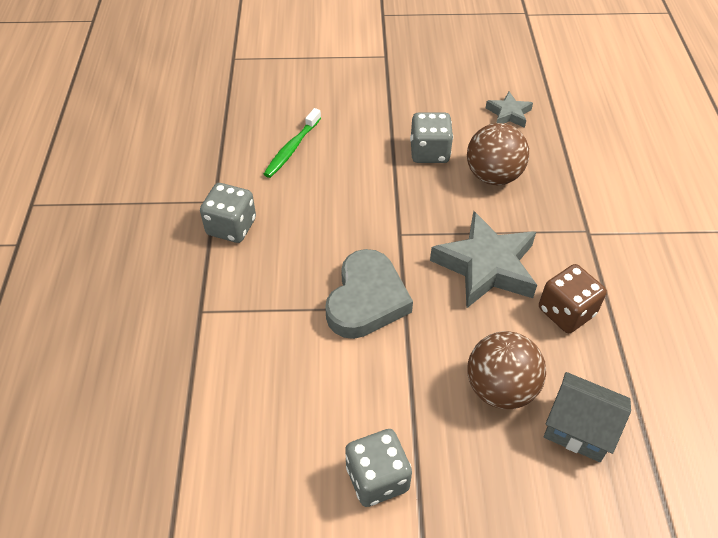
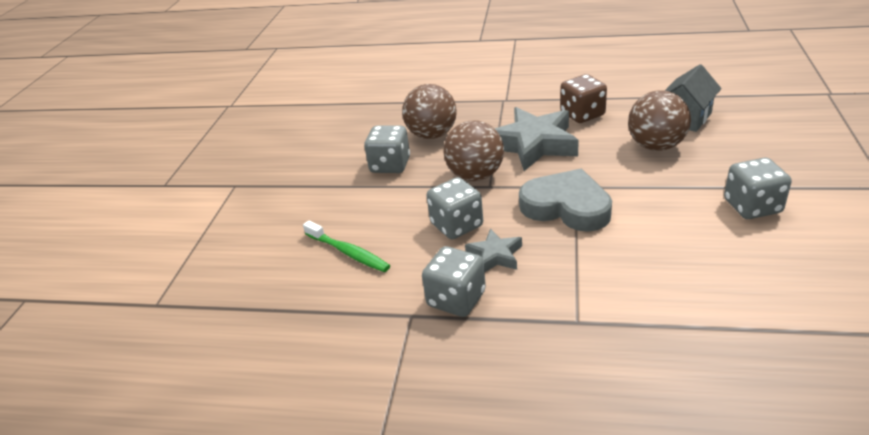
camera: 75 degrees left, 15 degrees down
grey star [486,92,533,128] -> grey star moved to [465,228,522,272]
none -> grey dice [426,177,483,239]
none -> brown ball [443,120,504,181]

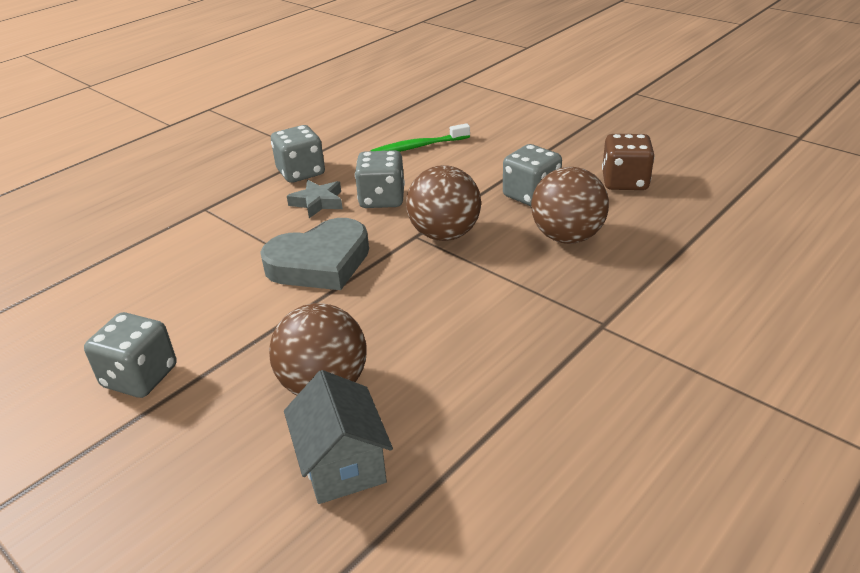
camera: 120 degrees right, 0 degrees up
grey star [494,107,579,171] -> none
brown dice [560,74,607,123] -> brown dice moved to [602,134,655,190]

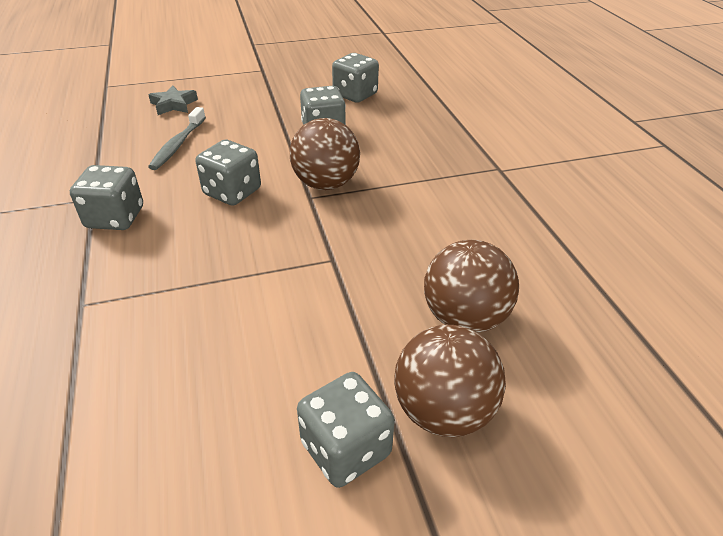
camera: 60 degrees left, 5 degrees up
grey heart [260,218,369,290] -> none
grey house [284,370,393,504] -> none
grey star [287,180,343,218] -> grey star moved to [148,85,198,115]
green toothbrush [371,123,470,152] -> grey toothbrush [148,107,206,170]
brown ball [531,167,609,244] -> brown ball moved to [394,325,506,437]
brown dice [602,134,655,190] -> grey dice [332,53,379,103]

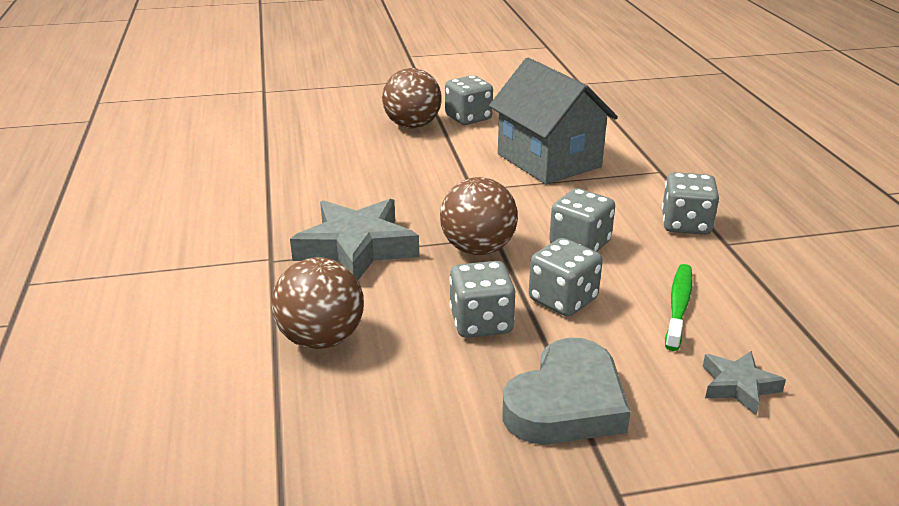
camera: 175 degrees left, 10 degrees down
grey toothbrush [148,107,206,170] -> green toothbrush [665,264,693,351]
grey dice [332,53,379,103] -> grey dice moved to [529,238,603,317]
brown ball [424,240,519,333] -> brown ball moved to [271,257,364,349]
none -> grey star [290,199,419,280]
none -> grey house [489,58,618,185]
none -> grey heart [502,337,631,444]

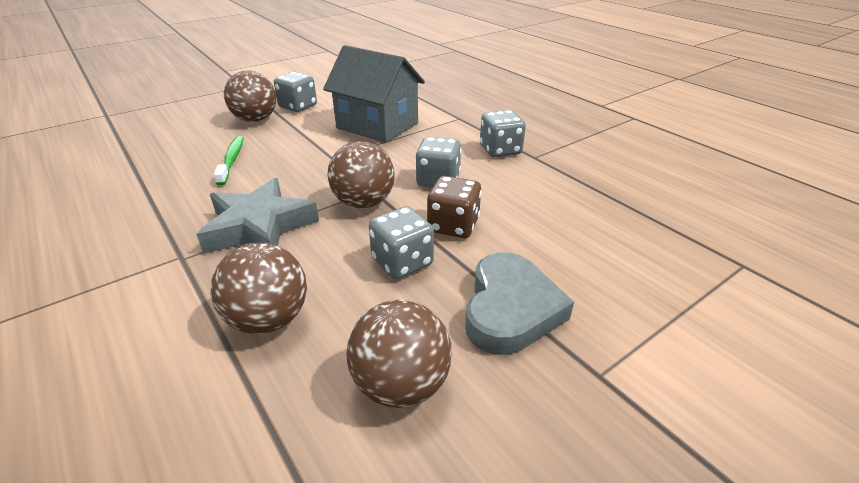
camera: 25 degrees left, 5 degrees up
grey dice [529,238,603,317] -> brown dice [427,176,481,238]
green toothbrush [665,264,693,351] -> green toothbrush moved to [214,136,243,185]
grey star [703,351,786,415] -> none
none -> brown ball [346,300,452,408]

